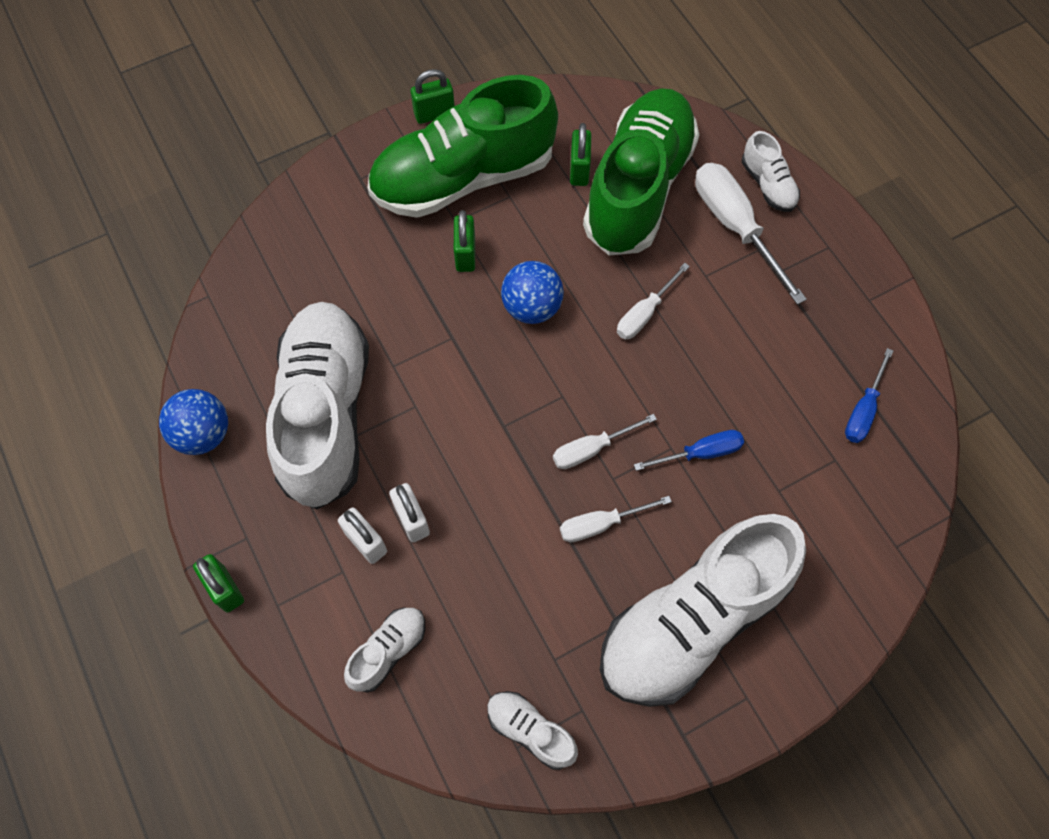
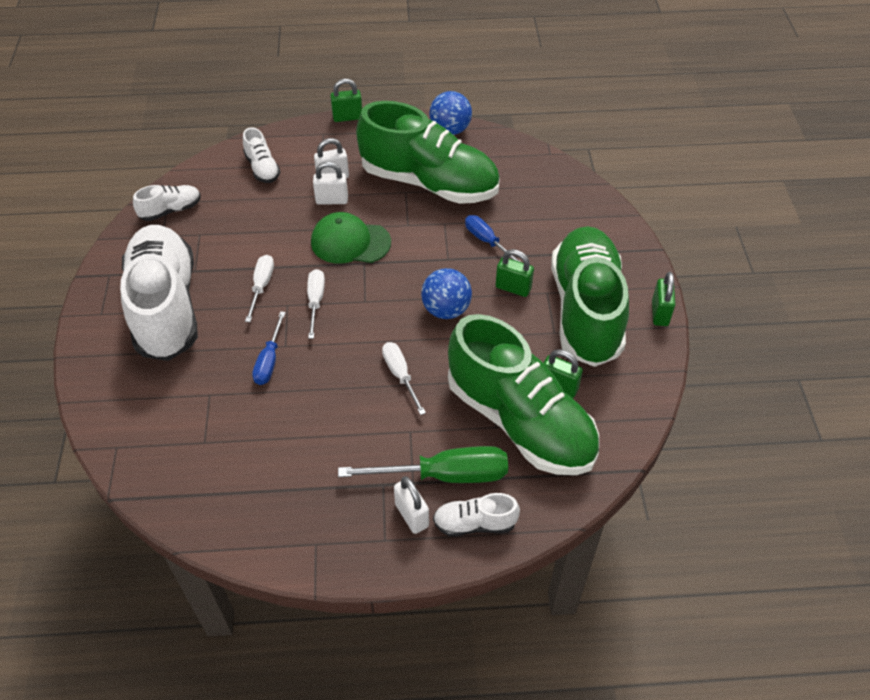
camera: 115 degrees right, 15 degrees down
white shoe [266,302,369,510] -> green shoe [356,101,500,204]
white screwdriver [695,163,807,305] -> green screwdriver [338,446,508,483]
blue screwdriver [845,348,893,443] -> blue screwdriver moved to [465,215,521,262]
none -> green cap [311,212,391,264]
none -> white padlock [394,476,429,534]

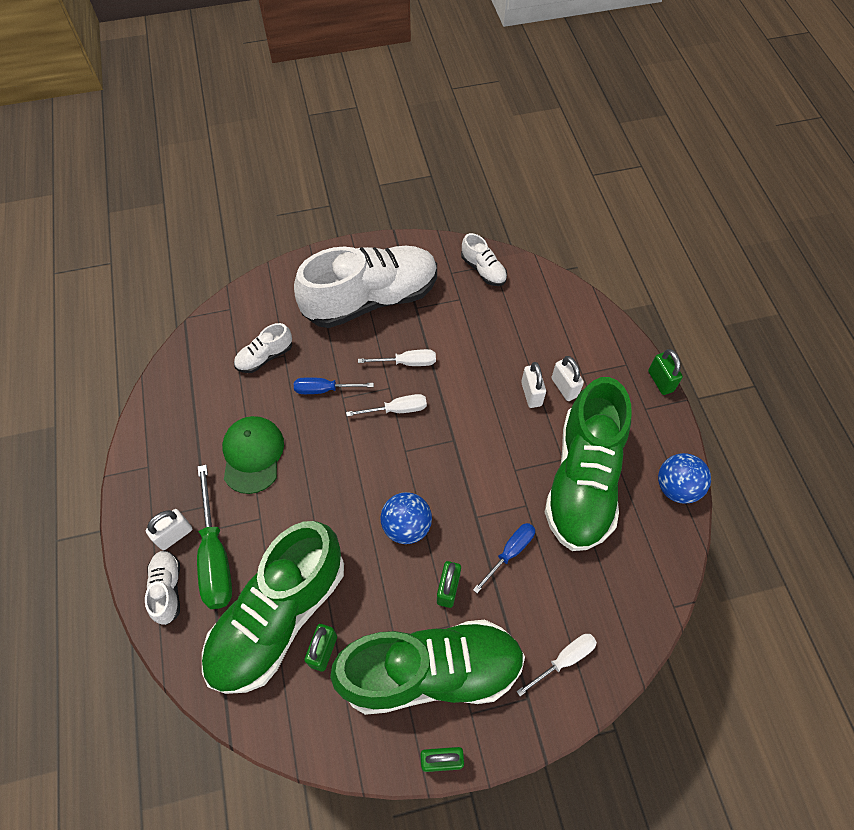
camera: 80 degrees right, 10 degrees up
white shoe [243,127,280,183] -> white shoe moved to [234,323,292,373]
green cap [311,212,391,264] -> green cap moved to [222,416,284,494]
white screwdriver [382,342,426,415] -> white screwdriver moved to [516,634,597,696]

